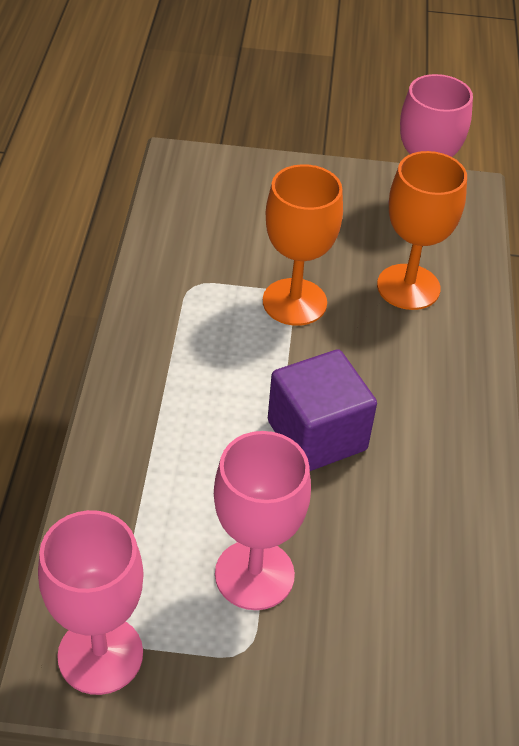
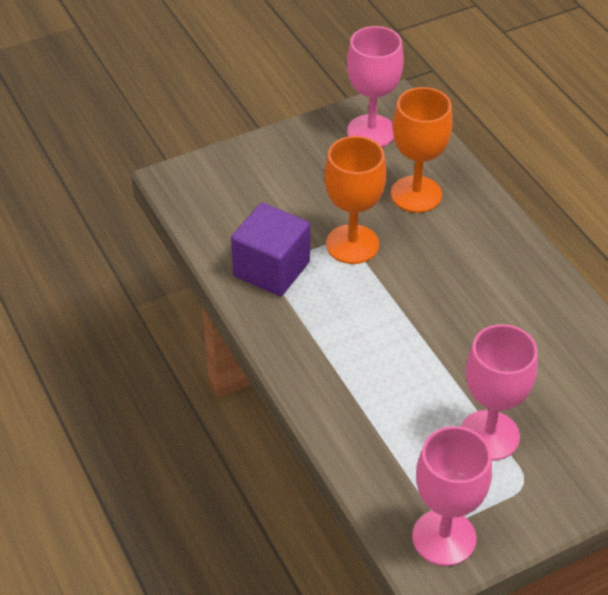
camera: 30 degrees left, 0 degrees up
purple cube [268,349,377,471] -> purple cube moved to [231,203,310,296]

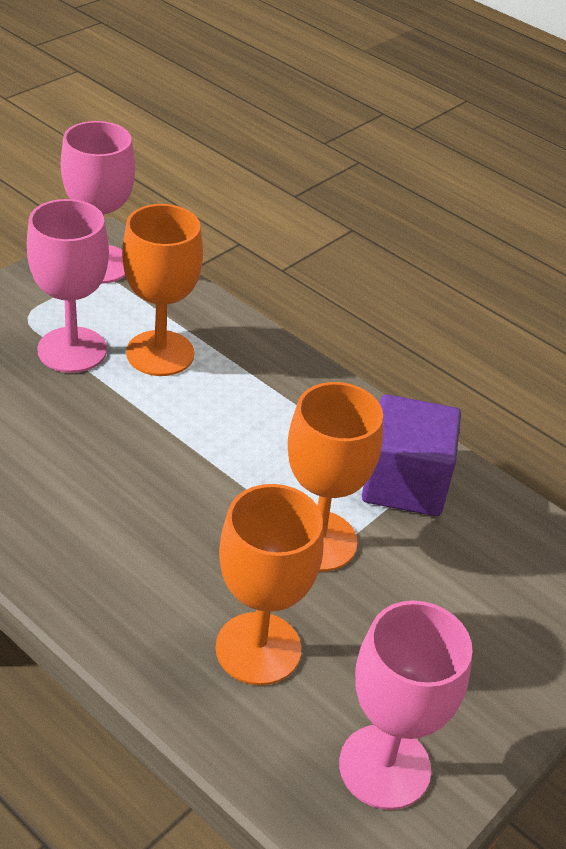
camera: 155 degrees right, 5 degrees down
none -> orange goblet [122,204,203,376]

